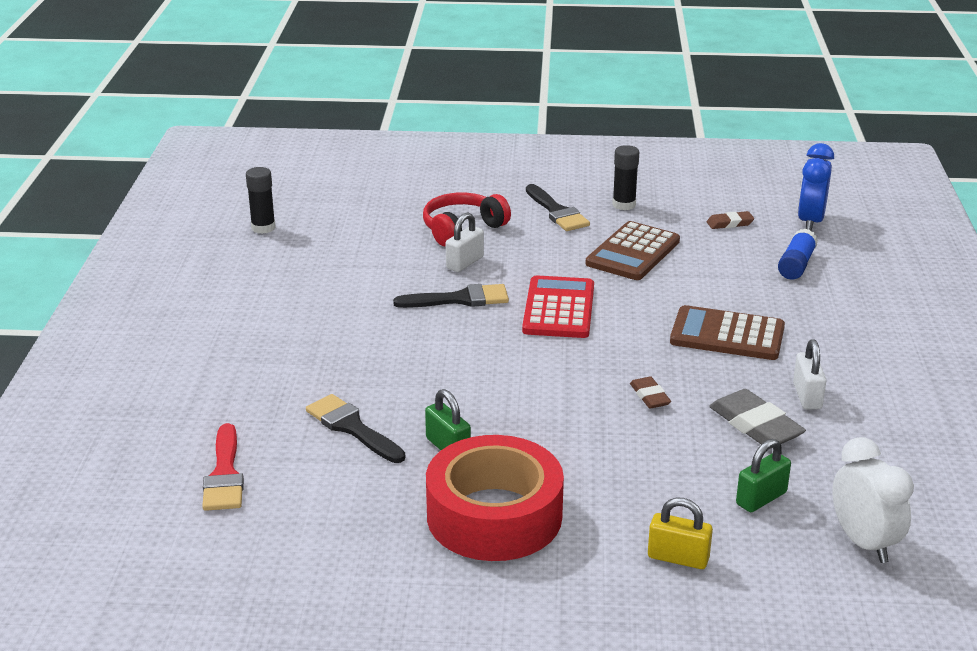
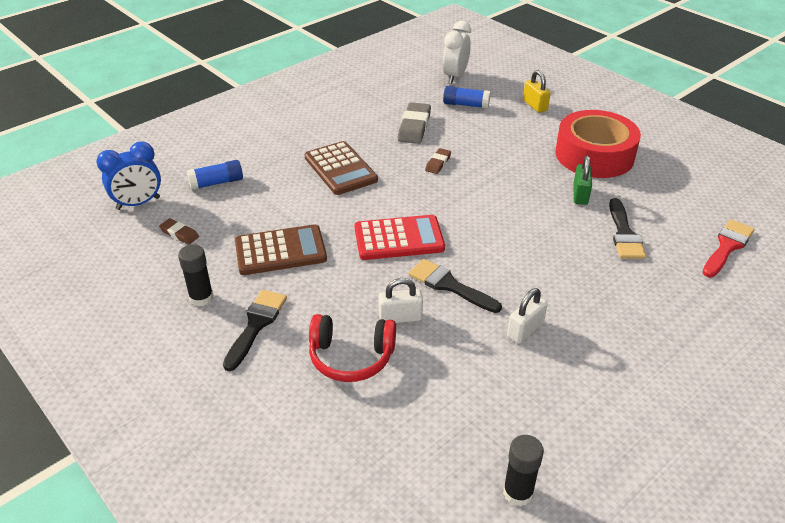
camera: 135 degrees left, 10 degrees up
red calculator [522,276,594,338] -> red calculator turned 150 degrees counterclockwise [354,215,445,260]
green padlock [736,439,791,512] -> blue glue stick [443,86,491,109]
white padlock [793,339,826,409] -> white padlock moved to [507,288,548,344]

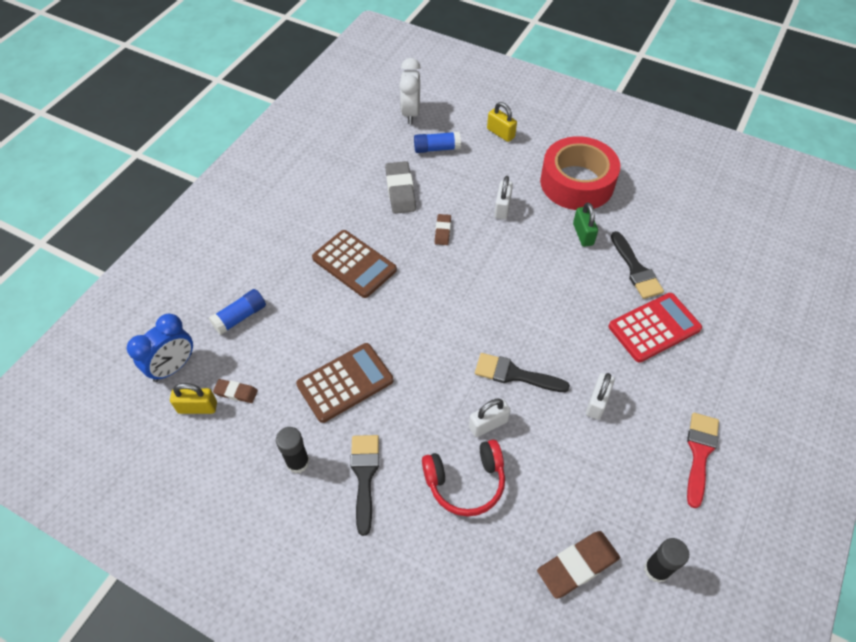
camera: 20 degrees left, 15 degrees up
red calculator [354,215,445,260] -> red calculator moved to [609,293,702,362]
red brush [703,219,755,277] -> red brush moved to [687,413,719,508]
none -> yellow padlock [170,383,217,414]
none -> white padlock [494,176,513,219]
none -> brown eraser [537,531,620,599]

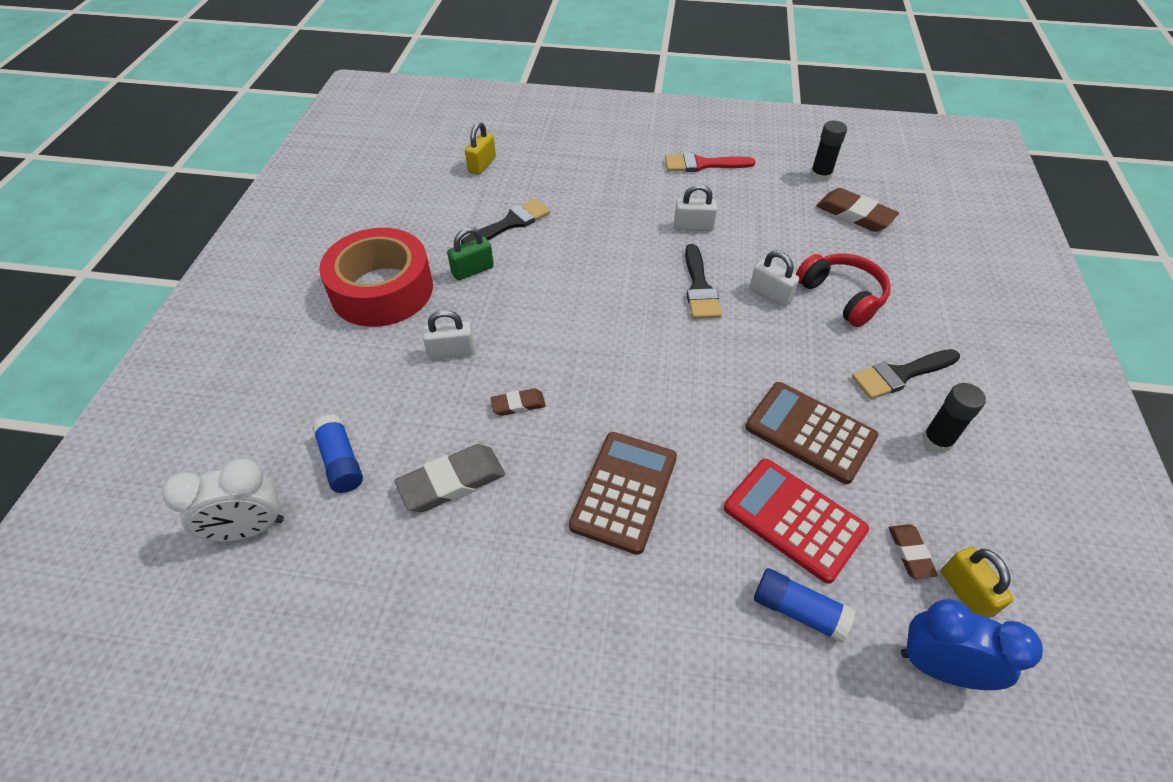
camera: 110 degrees left, 5 degrees down
yellow padlock [487,102,517,142] -> yellow padlock moved to [465,122,496,175]
red calculator [609,293,702,362] -> red calculator moved to [724,459,869,584]

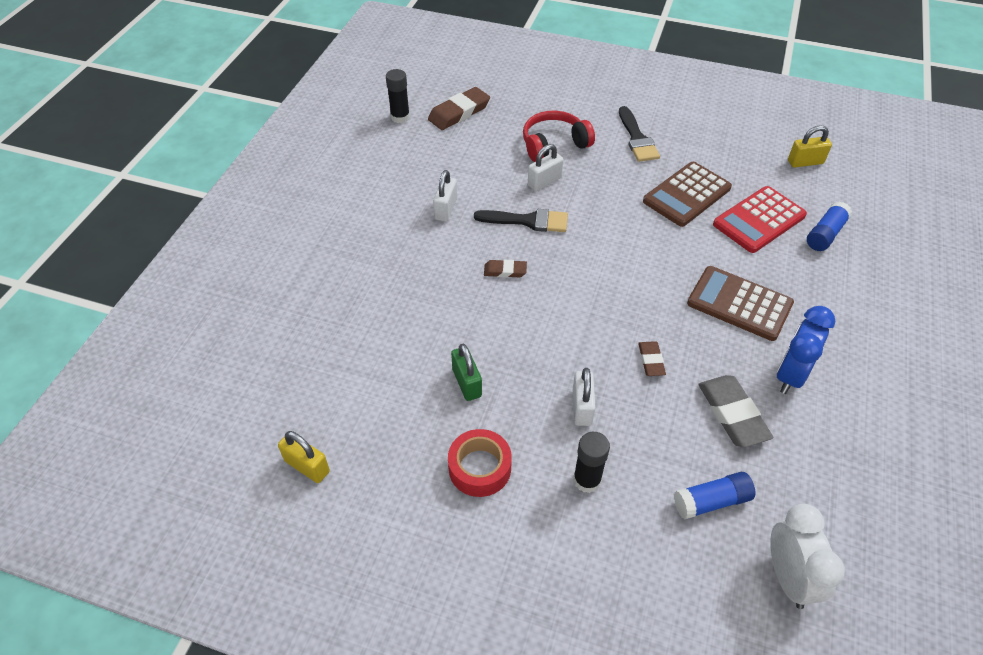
camera: 80 degrees left, 0 degrees up
red tape [319,228,433,327] -> red tape [448,429,512,497], size x0.55
black brush [461,199,550,244] -> none
yellow padlock [465,122,496,175] -> yellow padlock moved to [278,431,330,483]
red brush [665,153,755,172] -> none
brown eraser [889,524,938,579] -> brown eraser moved to [484,260,527,278]
blue clock [901,599,1043,690] -> blue clock moved to [776,306,836,394]
black glue stick [922,383,986,453] -> black glue stick moved to [573,432,610,493]

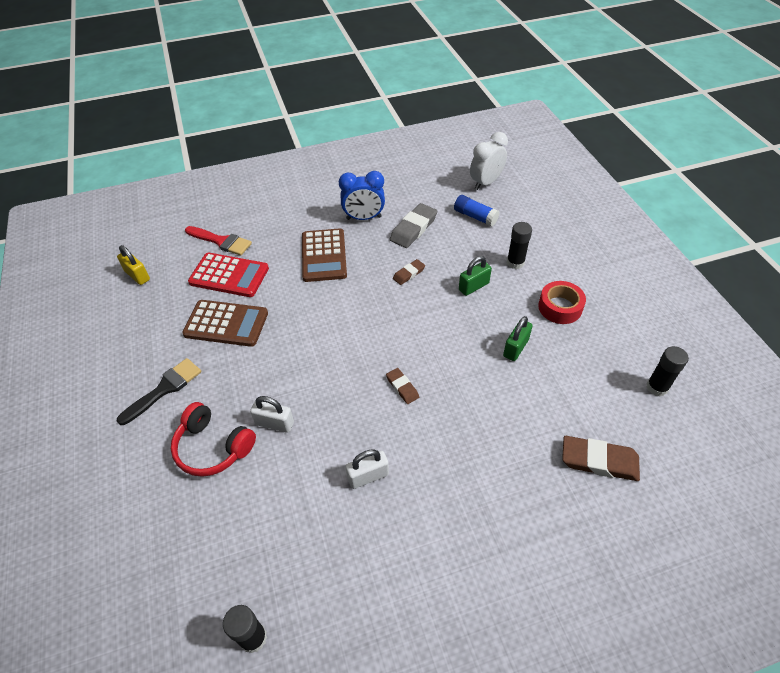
camera: 125 degrees left, 0 degrees up
yellow padlock [278,431,330,483] -> black glue stick [647,346,689,396]
brown eraser [428,87,490,130] -> brown eraser moved to [562,436,640,481]
black brush [474,209,568,232] -> none
white padlock [573,368,596,426] -> green padlock [459,256,492,296]
blue glue stick [807,202,852,251] -> red brush [185,226,252,256]

